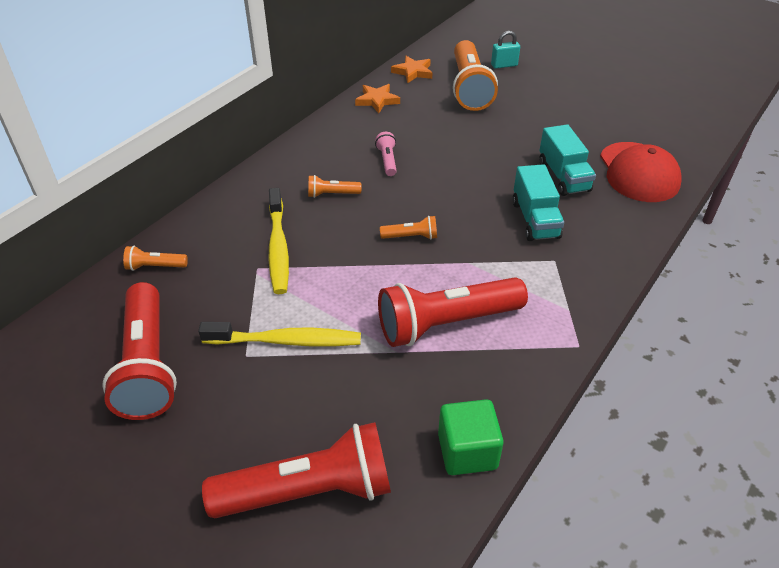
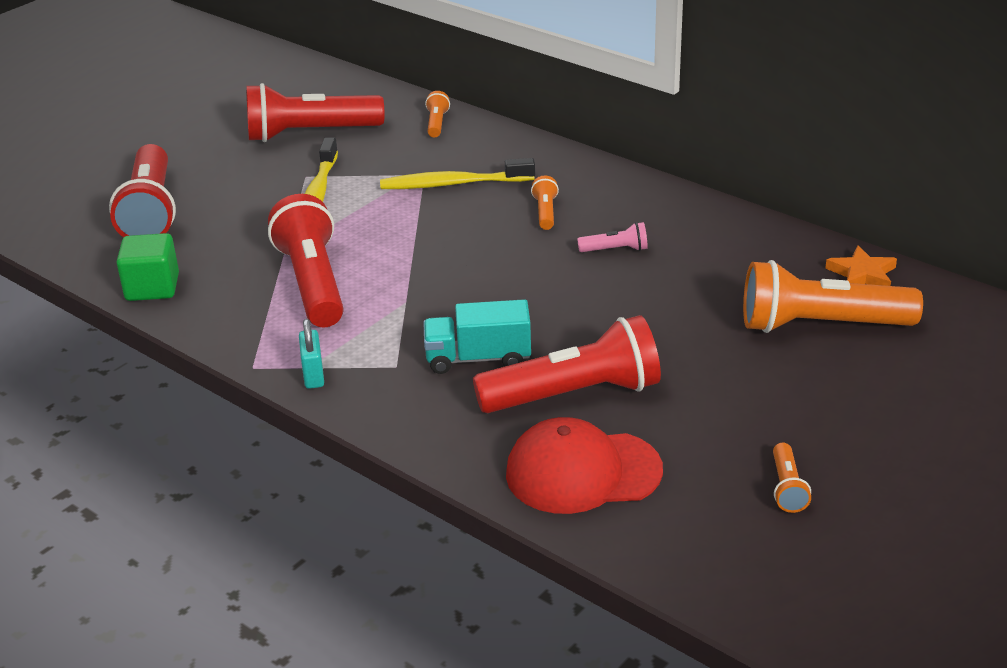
camera: 95 degrees right, 10 degrees down
orange star [355,84,400,113] -> none
orange flashlight [380,216,437,240] -> orange flashlight moved to [773,443,811,513]
turquoise padlock [491,31,520,69] -> turquoise padlock moved to [299,319,324,389]
turquoise truck [539,124,596,196] -> red flashlight [473,315,661,413]

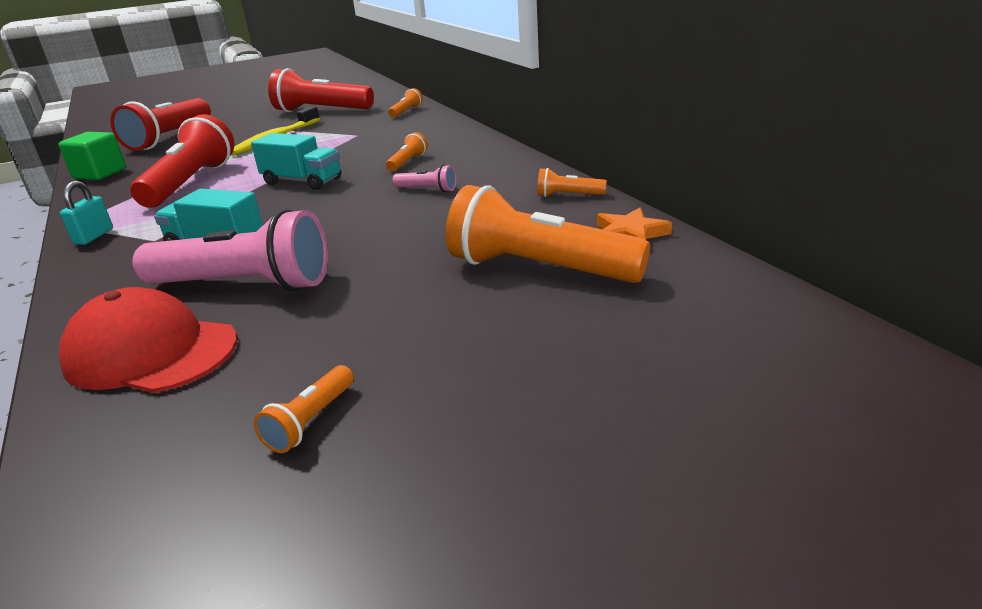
camera: 25 degrees right, 5 degrees down
yellow toothbrush [380,158,535,189] -> none
red flashlight [473,315,661,413] -> pink flashlight [132,209,328,291]
none -> turquoise truck [251,133,341,190]
none -> orange flashlight [537,168,607,197]

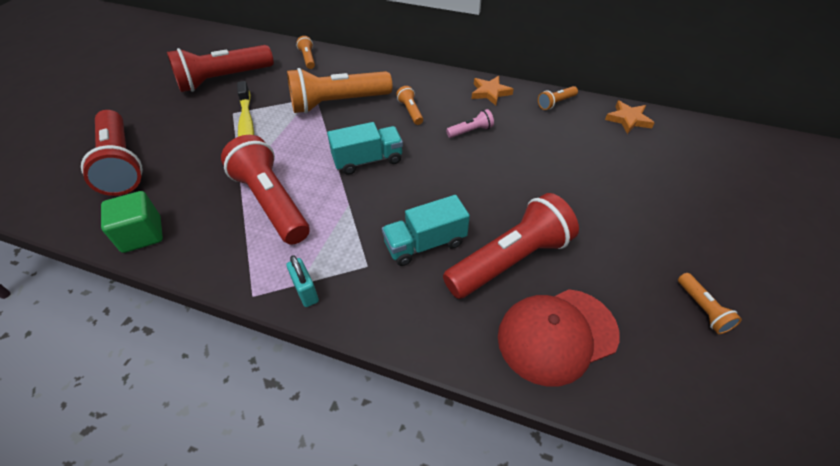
camera: 45 degrees left, 20 degrees up
pink flashlight [132,209,328,291] -> red flashlight [443,193,579,299]
orange flashlight [446,185,650,283] -> orange flashlight moved to [287,68,392,114]
none -> orange star [471,76,514,106]

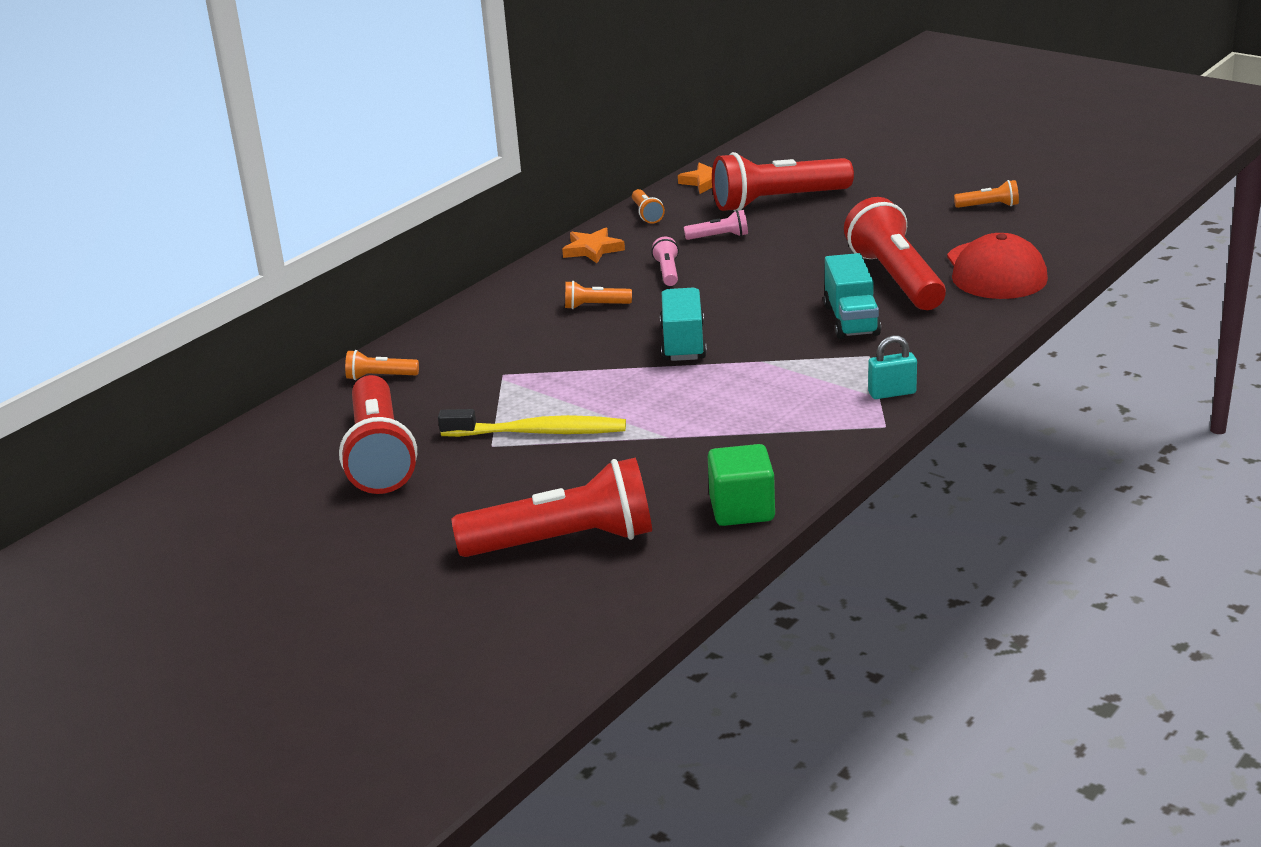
camera: 70 degrees left, 20 degrees down
red flashlight [221,135,310,245] -> red flashlight moved to [712,152,854,211]
orange flashlight [287,68,392,114] -> none
none -> pink flashlight [684,210,748,240]

